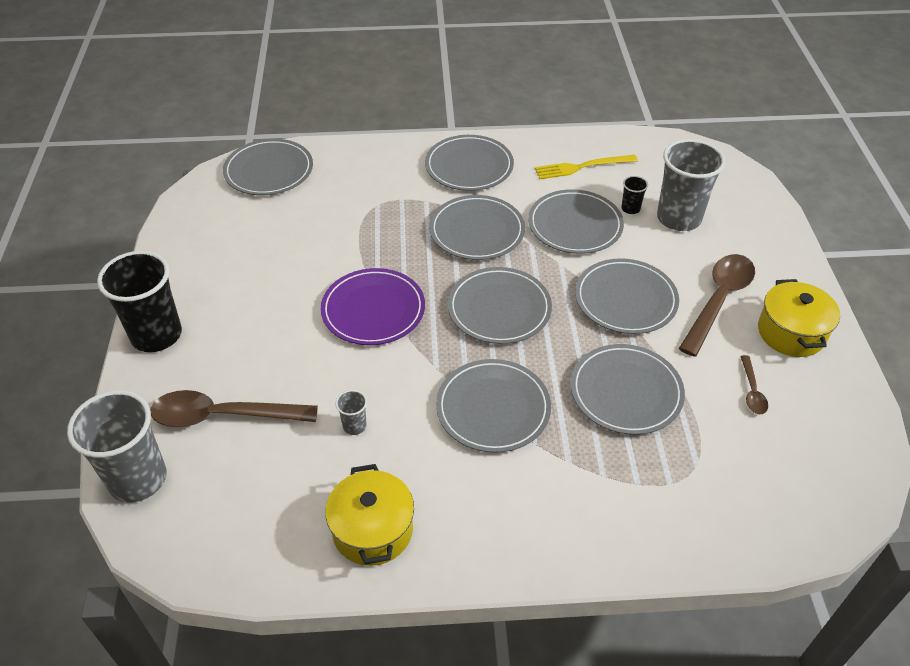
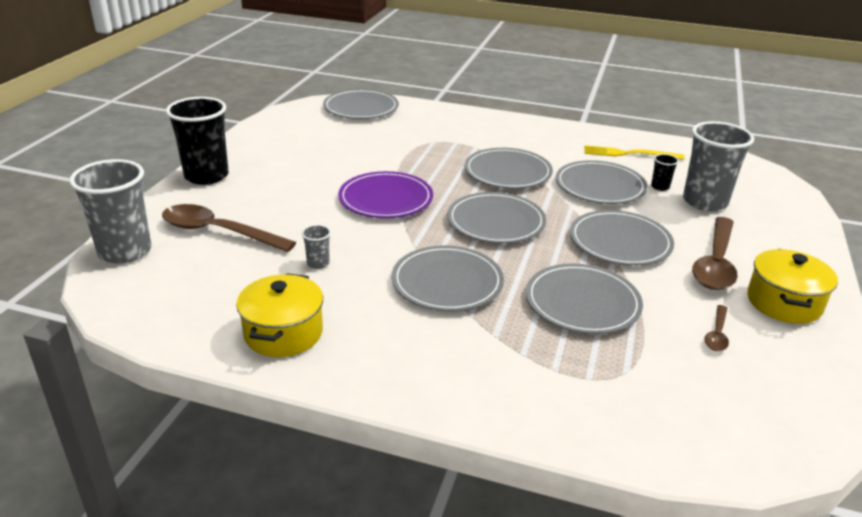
camera: 20 degrees right, 15 degrees down
grey plate [425,135,514,191] -> none
brown spoon [679,254,755,357] -> brown spoon turned 150 degrees clockwise [692,217,738,290]

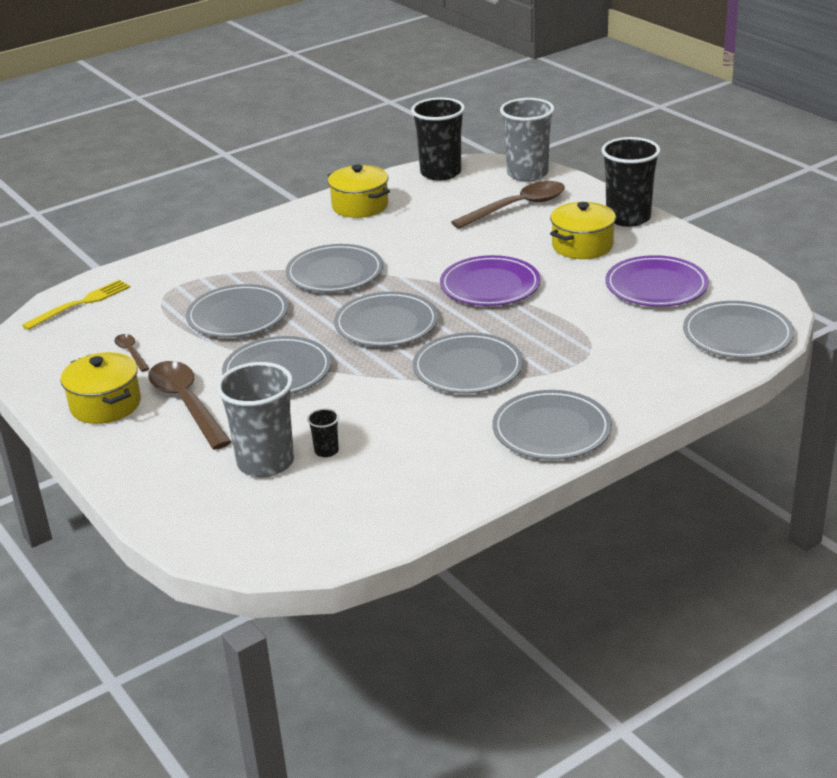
camera: 130 degrees right, 0 degrees up
grey cup [301,225,331,269] -> none
grey plate [556,160,648,204] -> grey plate moved to [492,390,612,460]
yellow fork [584,145,685,160] -> yellow fork moved to [22,280,130,330]
none -> black cup [411,98,465,181]
none -> yellow pot [550,202,616,259]
none -> purple plate [605,255,709,307]

